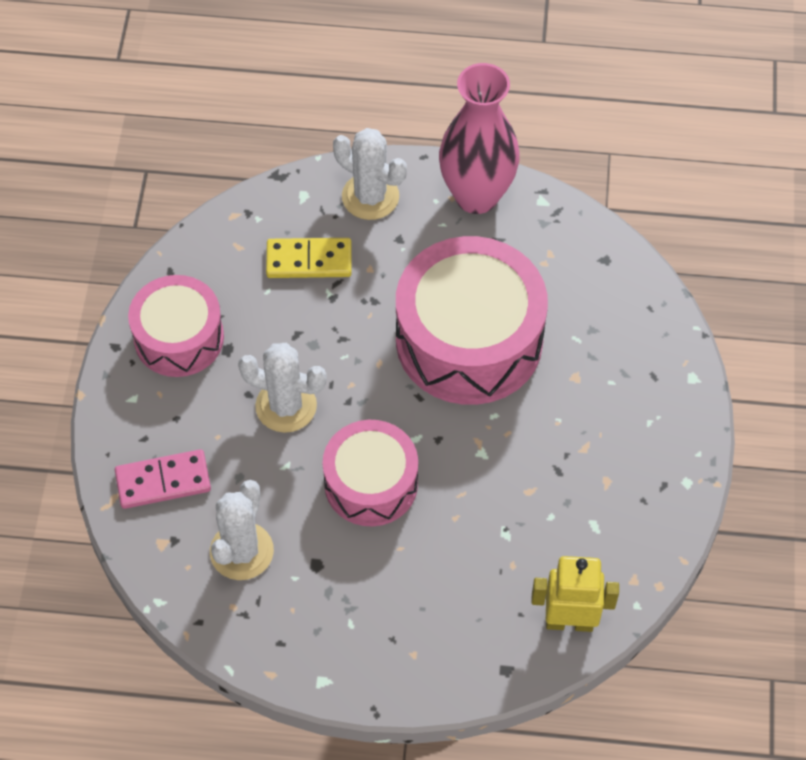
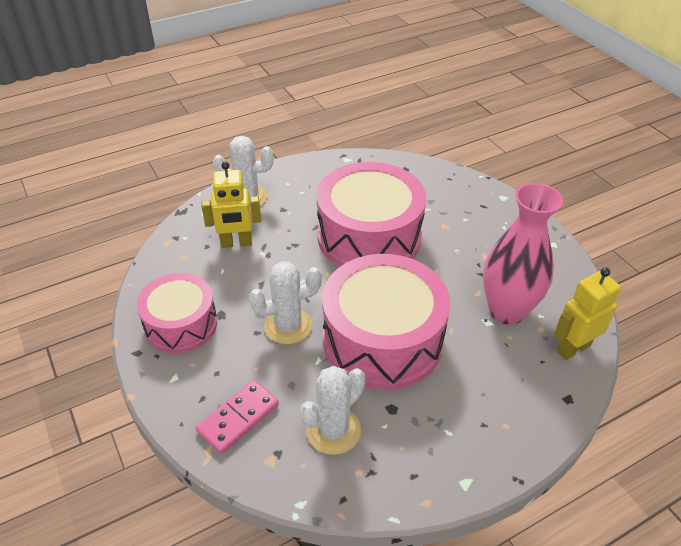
camera: 35 degrees left, 15 degrees down
white cactus [210,480,274,580] -> white cactus turned 60 degrees clockwise [300,366,365,455]
yellow domino [266,238,352,278] -> yellow robot [201,161,261,248]
pink drum [323,420,418,526] -> pink drum [322,254,451,390], size x1.64
pink vase [439,63,520,214] -> pink vase moved to [483,183,563,325]

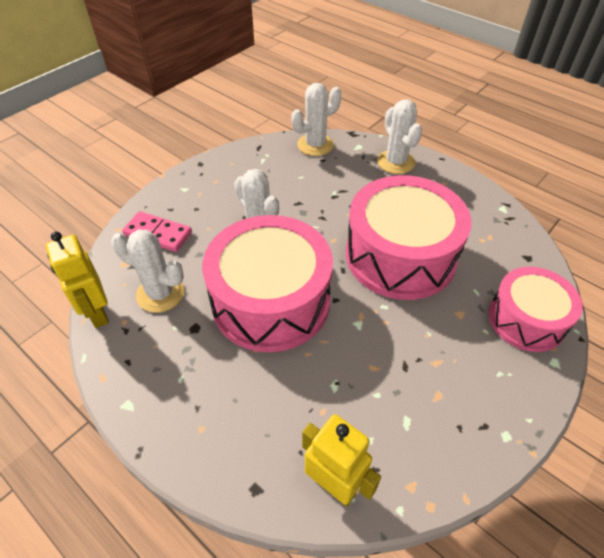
camera: 70 degrees right, 5 degrees up
pink drum [137,273,217,353] -> pink drum moved to [489,267,583,352]
yellow robot [201,161,261,248] -> yellow robot moved to [46,232,109,328]
pink vase [483,183,563,325] -> none
none -> white cactus [291,83,341,156]

